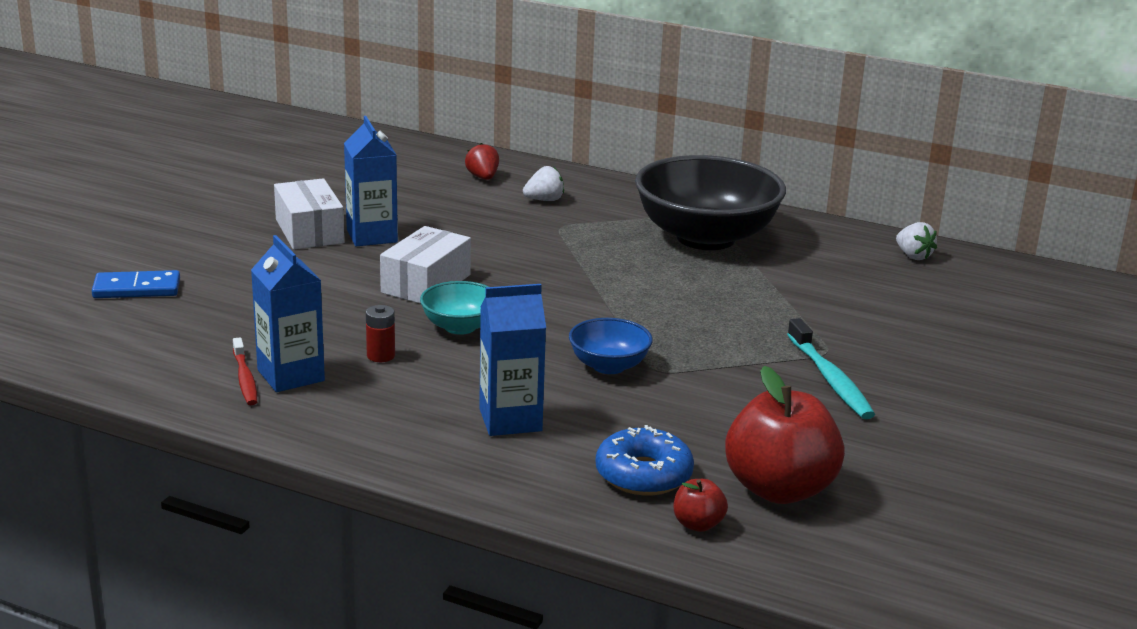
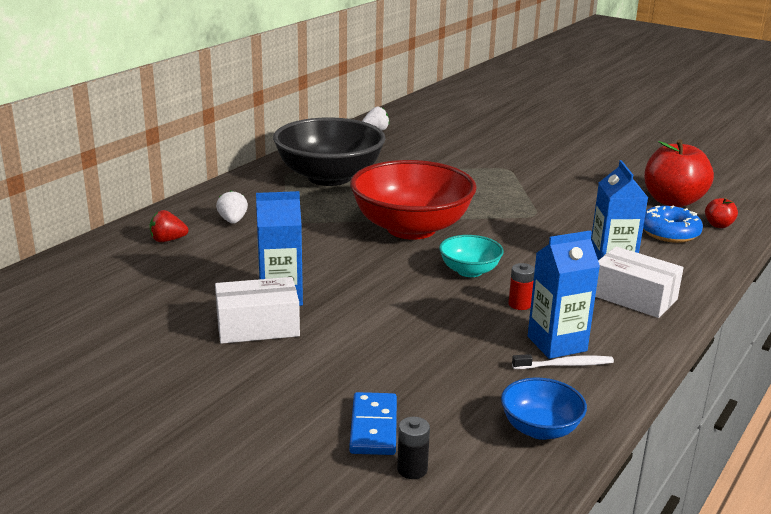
camera: 80 degrees left, 0 degrees up
red toothbrush [233,337,257,405] -> white toothbrush [512,354,614,369]
white box [380,226,471,304] -> white box moved to [595,246,684,318]
blue bowl [569,318,653,374] -> blue bowl moved to [501,378,587,440]
turquoise toothbrush [787,318,875,419] -> none
none -> red bowl [350,160,477,240]
none -> black battery [397,417,430,479]

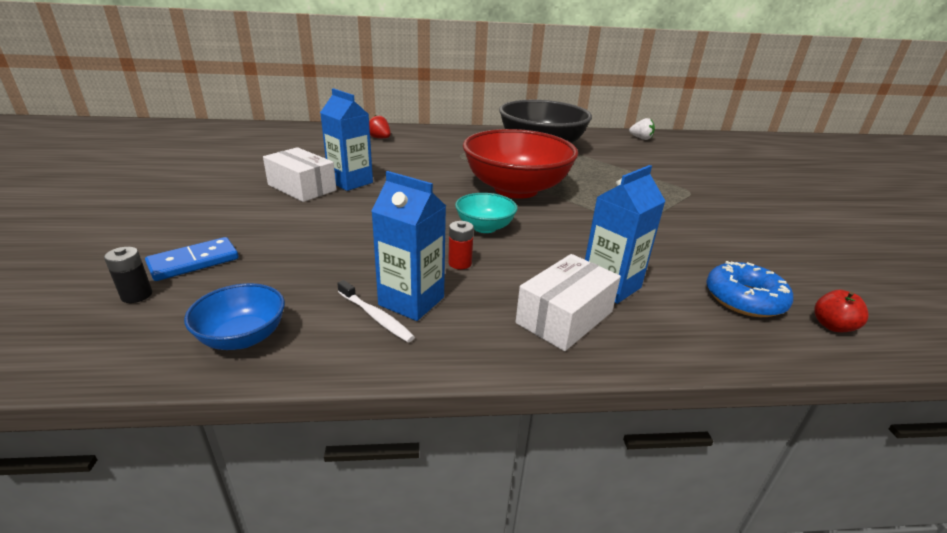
camera: 50 degrees right, 5 degrees up
white strawberry [216,190,248,224] -> none
white box [595,246,684,318] -> white box turned 45 degrees clockwise [516,254,621,351]
red apple [644,140,714,207] -> none

